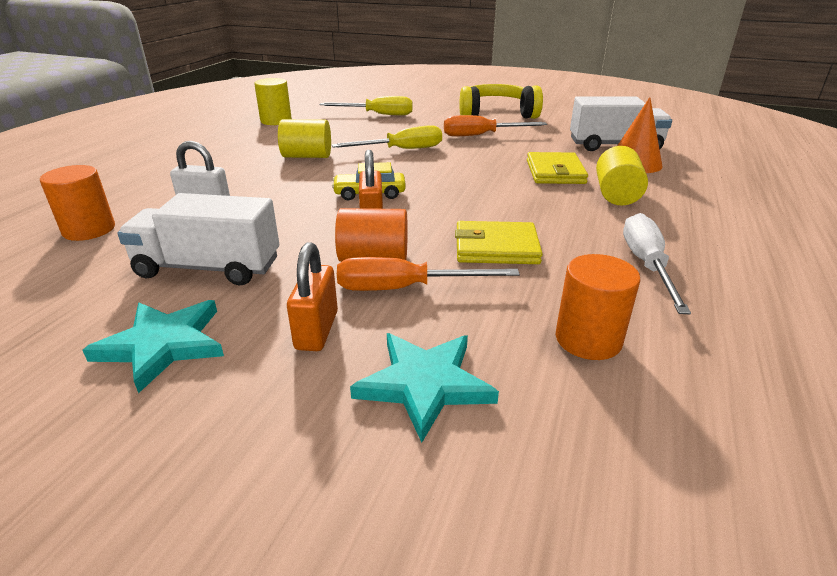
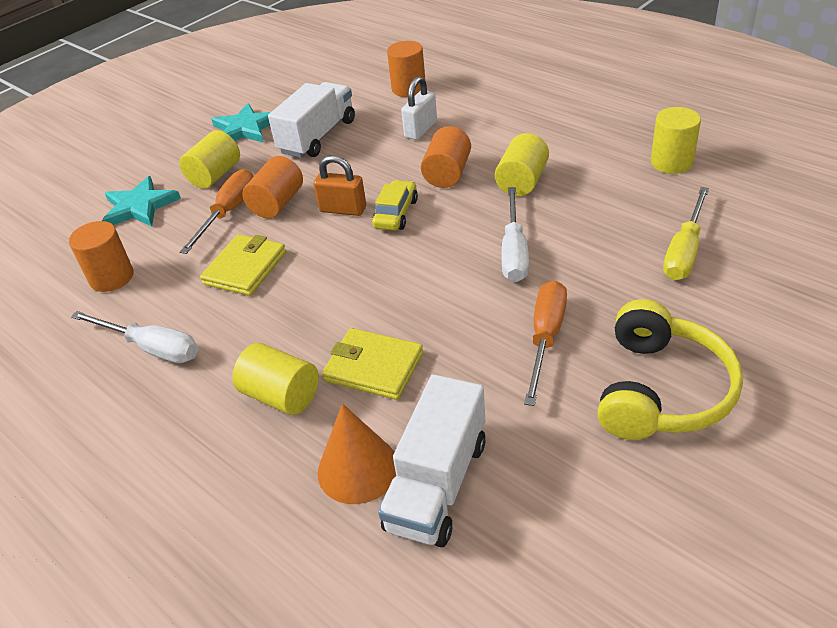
camera: 115 degrees right, 10 degrees up
orange padlock [287,242,338,351] -> yellow cylinder [179,130,240,189]
yellow screwdriver [332,125,442,149] -> white screwdriver [501,187,529,282]
none -> orange cylinder [421,126,471,188]

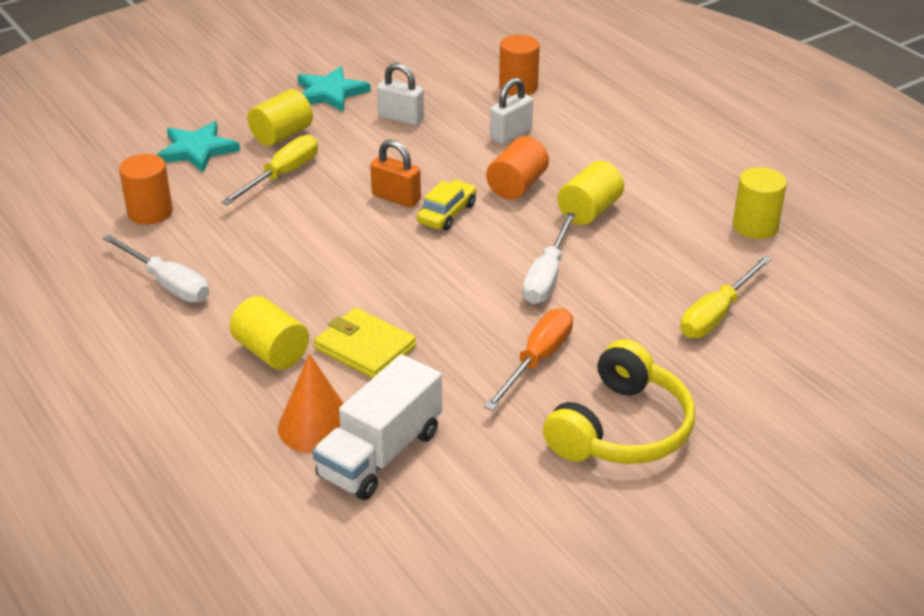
camera: 10 degrees right, 5 degrees down
orange screwdriver [180,169,253,254] -> yellow screwdriver [221,135,318,205]
yellow wallet [200,234,286,296] -> none
orange cylinder [242,156,303,219] -> none
white truck [268,82,355,158] -> white padlock [377,63,424,125]

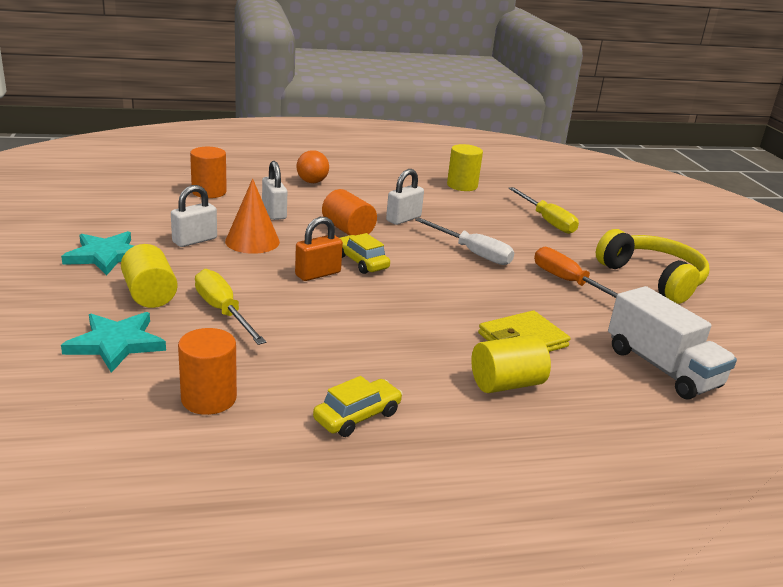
camera: 70 degrees left, 10 degrees down
white screwdriver [103,234,209,303] -> yellow car [313,376,403,437]
orange cone [278,354,344,453] -> orange cone moved to [225,179,280,254]
yellow cylinder [557,161,624,225] -> white padlock [386,169,424,225]
none -> orange ball [296,150,329,183]

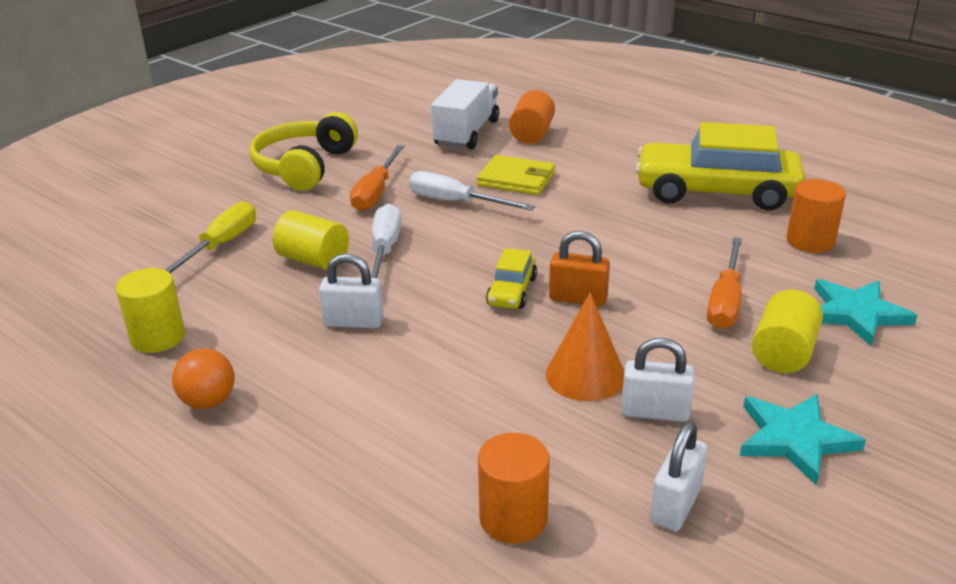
camera: 125 degrees left, 5 degrees up
yellow screwdriver [195,269,266,345] -> orange screwdriver [707,237,742,329]
white padlock [262,161,287,220] -> white padlock moved to [650,422,707,531]
orange ball [296,150,329,183] -> orange ball moved to [172,348,235,409]
yellow car [313,376,403,437] -> yellow car [635,122,805,211], size x2.20
orange cylinder [322,189,377,236] -> orange cylinder moved to [509,90,555,144]
yellow cylinder [471,335,551,393] -> yellow cylinder moved to [273,210,349,270]
none -> white screwdriver [409,171,535,211]

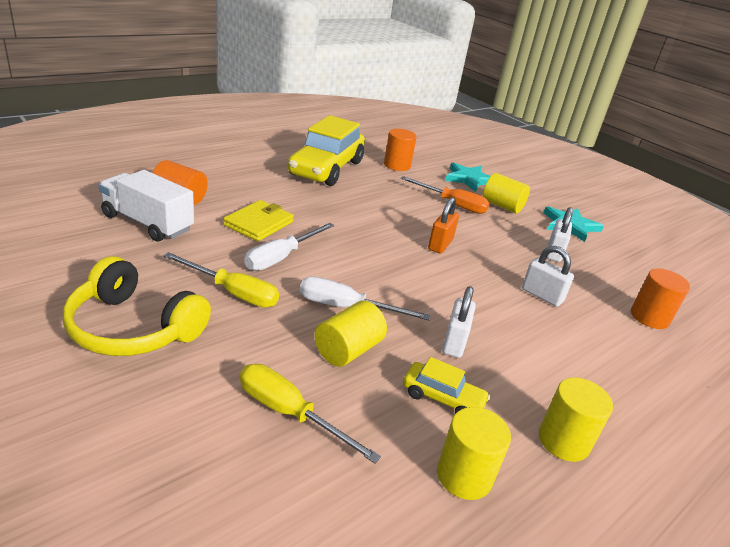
camera: 85 degrees left, 0 degrees up
orange ball [172,348,235,409] -> yellow cylinder [539,377,613,462]
orange screwdriver [350,145,405,211] -> yellow screwdriver [164,252,279,308]
yellow car [486,248,537,309] -> yellow car moved to [403,357,490,414]
orange cone [546,292,624,401] -> none
white padlock [650,422,707,531] -> white padlock moved to [522,246,574,307]

